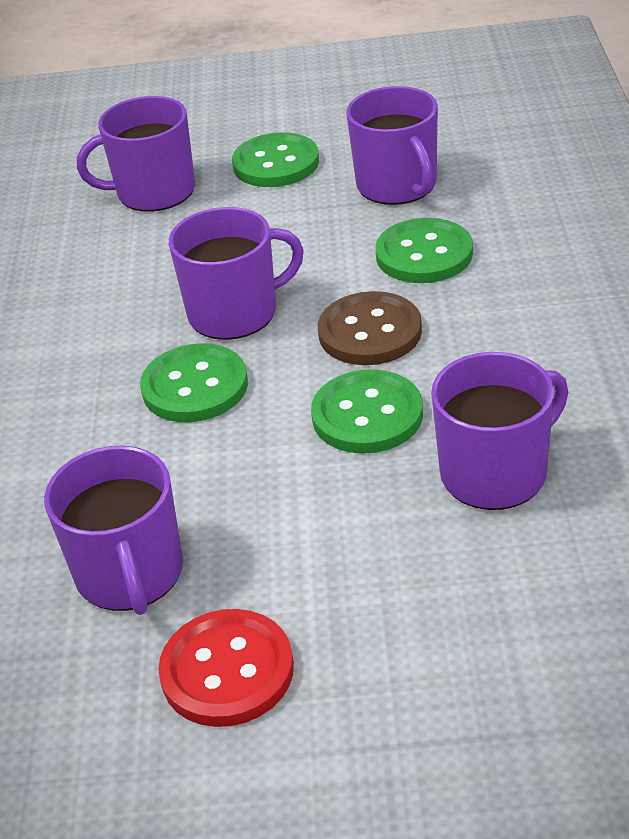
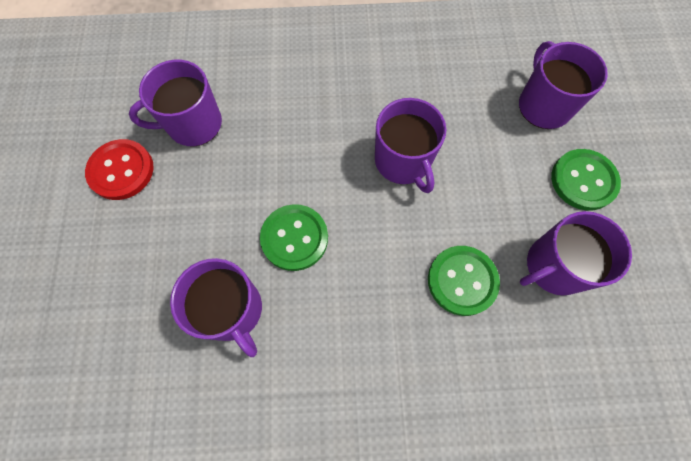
camera: 85 degrees right, 30 degrees up
green button [140,343,248,422] -> none
brown button [318,291,422,365] -> none

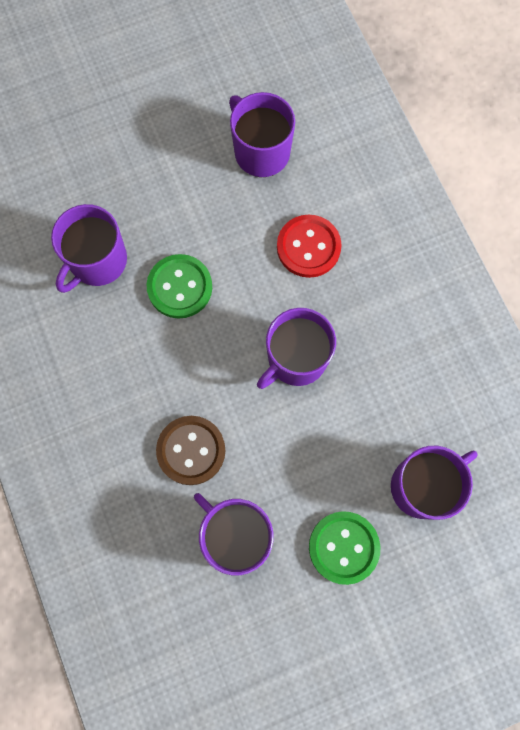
camera: 70 degrees right, 5 degrees up
red button [85,139,154,200] -> red button moved to [277,215,342,278]
green button [428,246,500,316] -> brown button [156,416,225,485]

